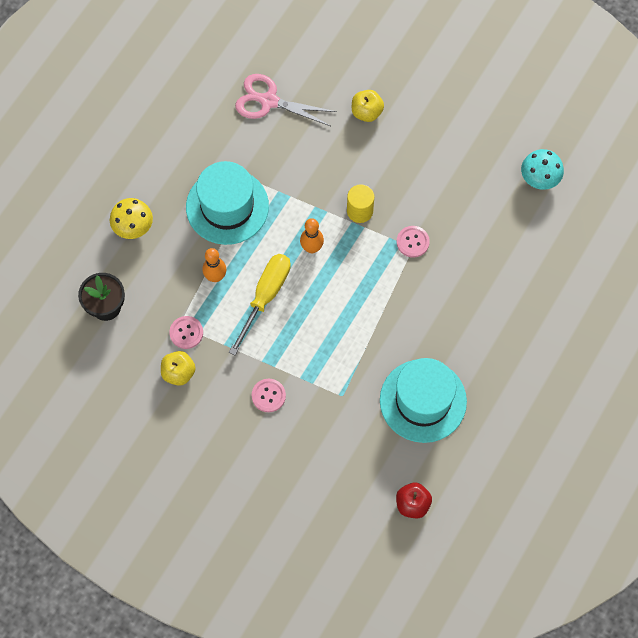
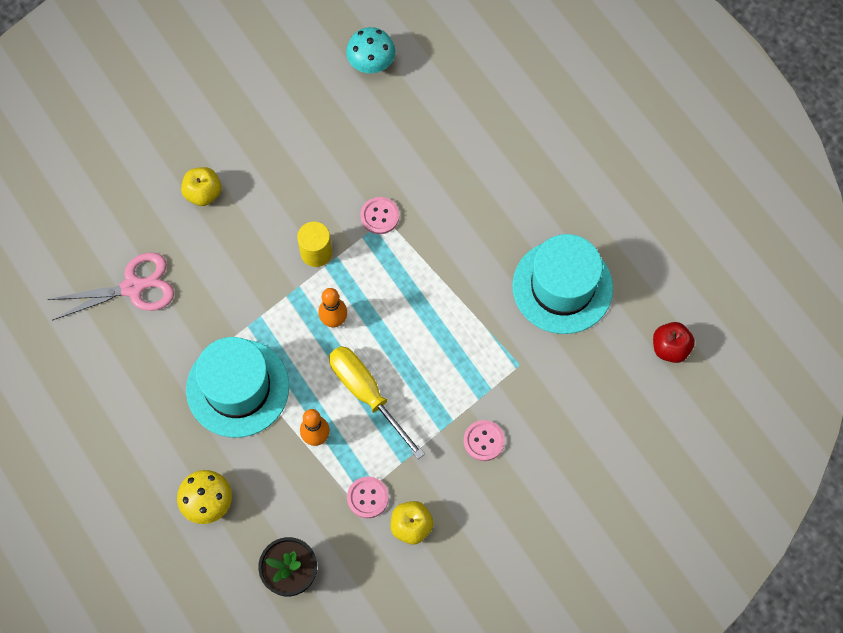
camera: 65 degrees left, 0 degrees up
pink scissors [235,74,337,126] -> pink scissors turned 150 degrees counterclockwise [47,252,174,320]

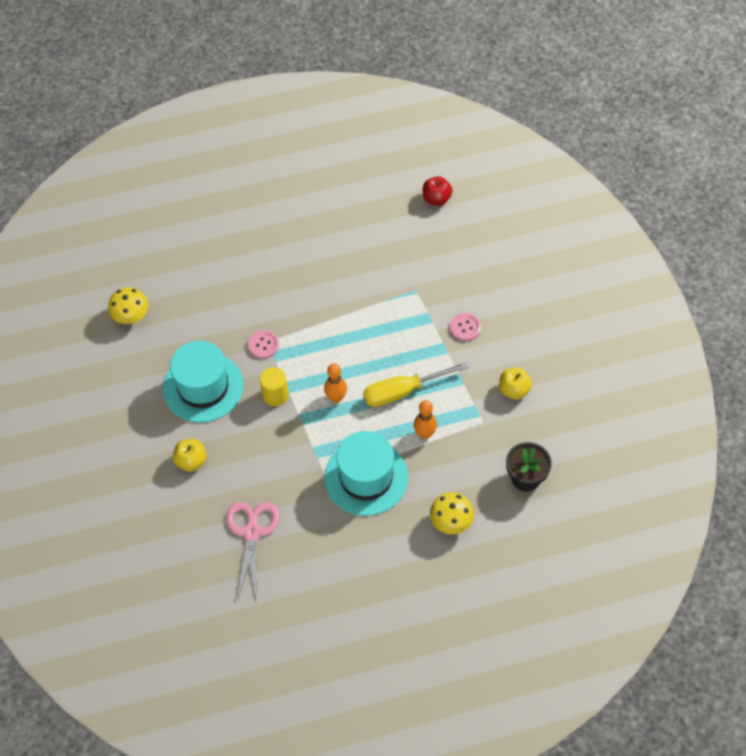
camera: 70 degrees left, 10 degrees down
turquoise mushroom [346,27,395,73] -> yellow mushroom [108,287,148,324]
pink button [347,476,389,518] -> none
turquoise hat [512,234,613,334] -> turquoise hat moved to [163,341,243,423]

